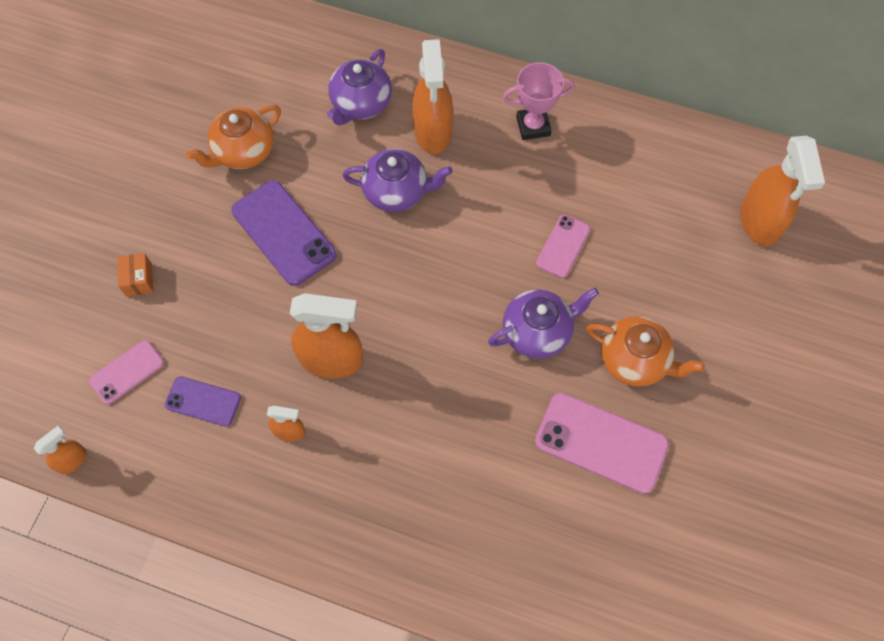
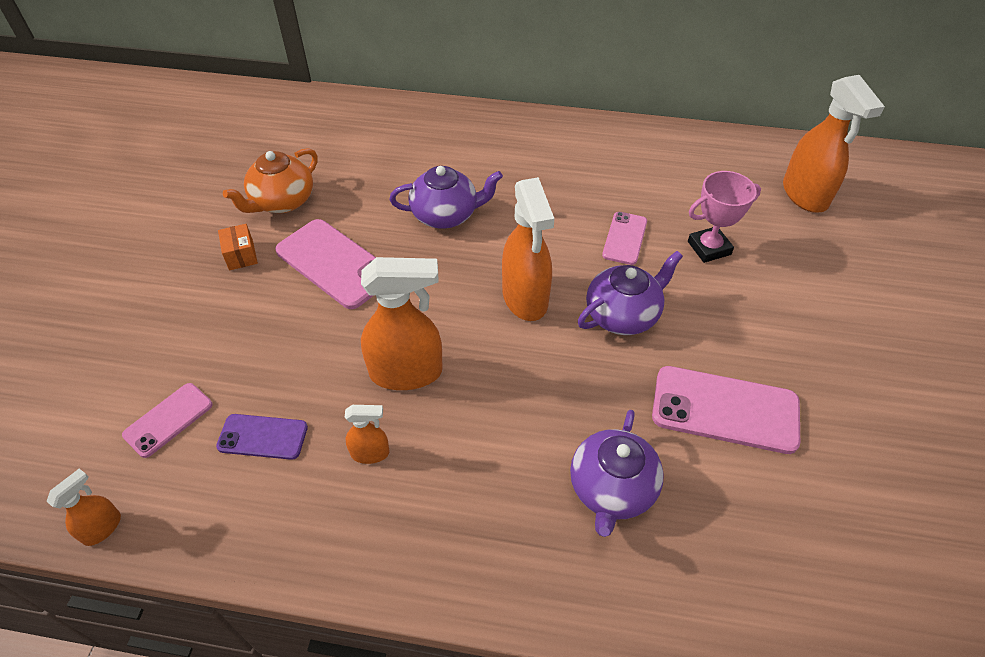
camera: 10 degrees left, 15 degrees down
orange box [117,253,153,297] -> orange box moved to [218,224,258,270]
purple phone [231,180,337,286] -> pink phone [275,219,376,309]
purple teapot [327,49,392,126] -> purple teapot moved to [570,410,664,537]
orange spray bottle [412,39,453,154] -> orange spray bottle moved to [502,177,554,321]
pink trophy [503,62,574,140] -> pink trophy moved to [688,171,761,263]
orange teapot [586,316,705,387] -> none

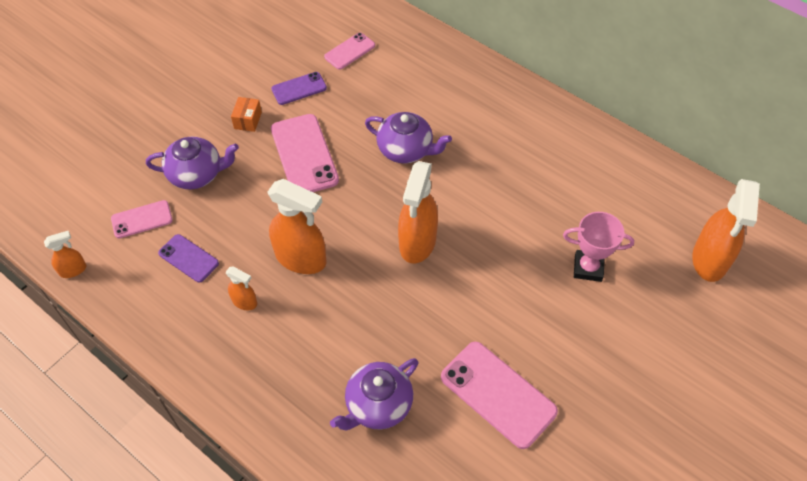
camera: 30 degrees right, 5 degrees up
orange teapot [223,148,318,213] -> purple phone [271,72,327,105]
purple teapot [578,251,683,335] -> purple teapot moved to [146,137,239,189]
pink phone [602,212,647,265] -> pink phone moved to [324,33,375,70]

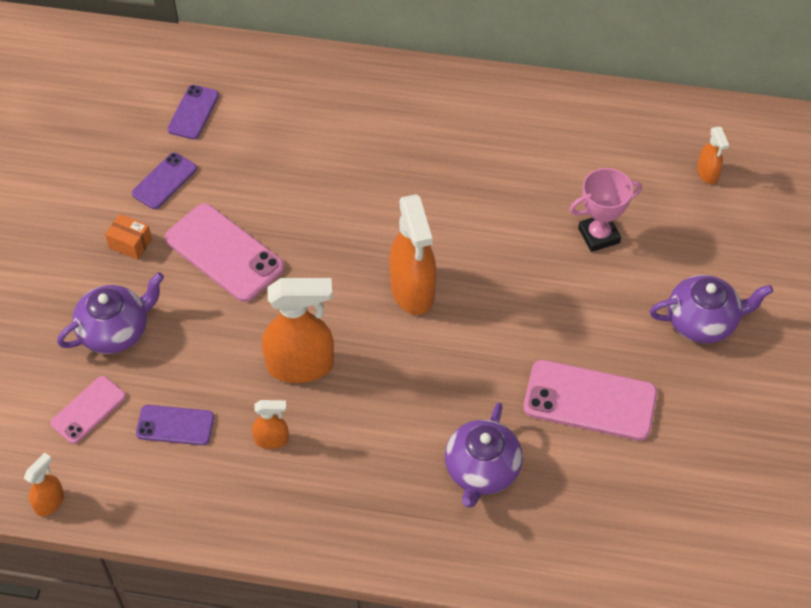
camera: 30 degrees left, 0 degrees up
orange box [231,97,262,132] -> orange box turned 45 degrees counterclockwise [105,214,152,260]
pink phone [324,33,375,70] -> purple phone [167,85,219,139]
purple teapot [365,112,452,164] -> purple teapot moved to [650,275,773,343]
orange spray bottle [692,179,760,282] -> orange spray bottle [697,127,729,184], size x0.49

